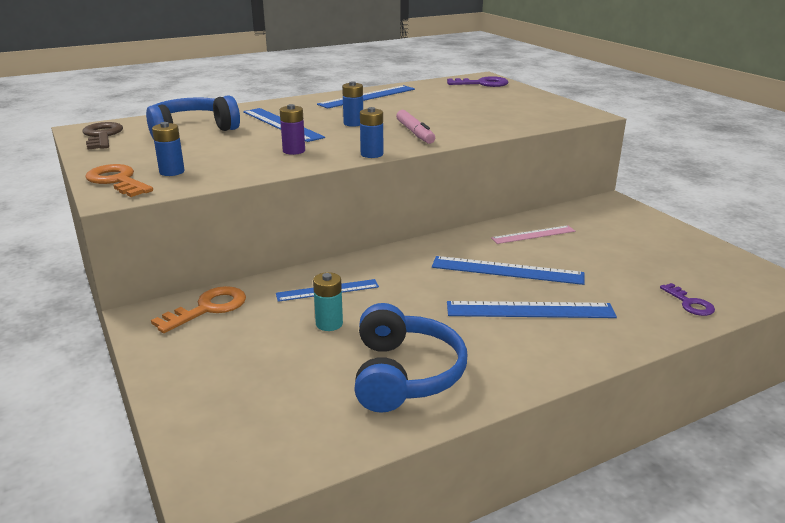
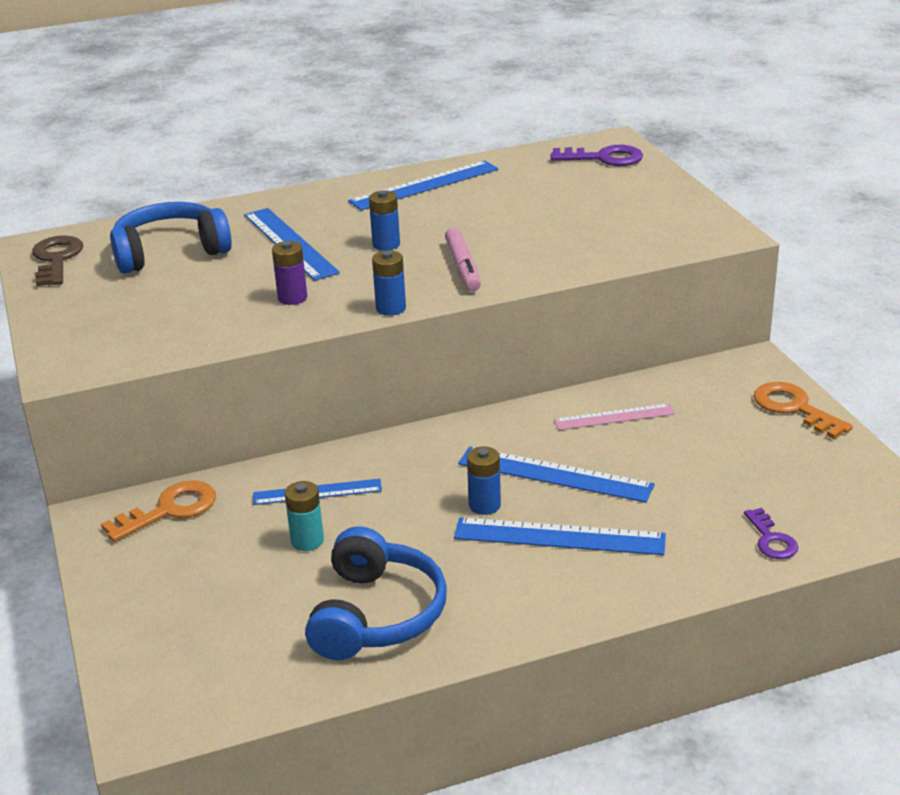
camera: 10 degrees right, 5 degrees up
orange key [85,164,153,197] -> orange key moved to [754,382,853,439]
blue battery [152,122,185,176] -> blue battery moved to [467,446,501,515]

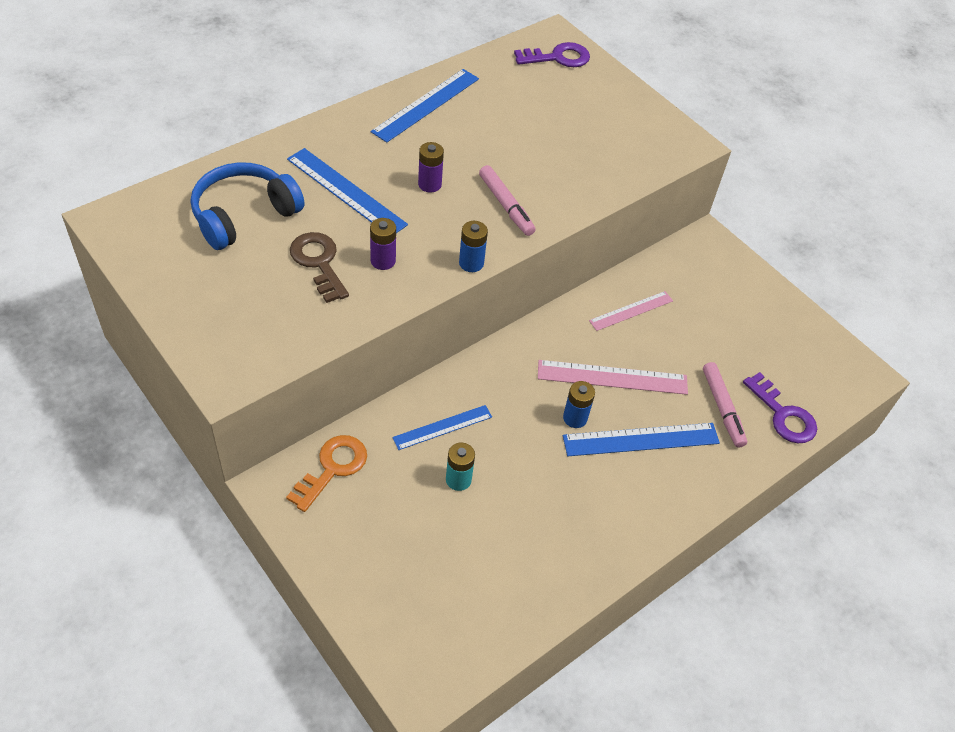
camera: 25 degrees left, 20 degrees up
brown key [32,235,83,286] -> brown key moved to [290,232,349,303]
blue headphones [305,526,447,660] -> none
blue battery [369,190,400,251] -> purple battery [418,142,444,192]
blue ruler [458,446,655,503] -> pink ruler [538,360,688,395]
purple key [744,508,799,559] -> purple key [743,372,817,443], size x1.55
orange key [754,382,853,439] -> none
none -> pink marker [703,362,747,448]

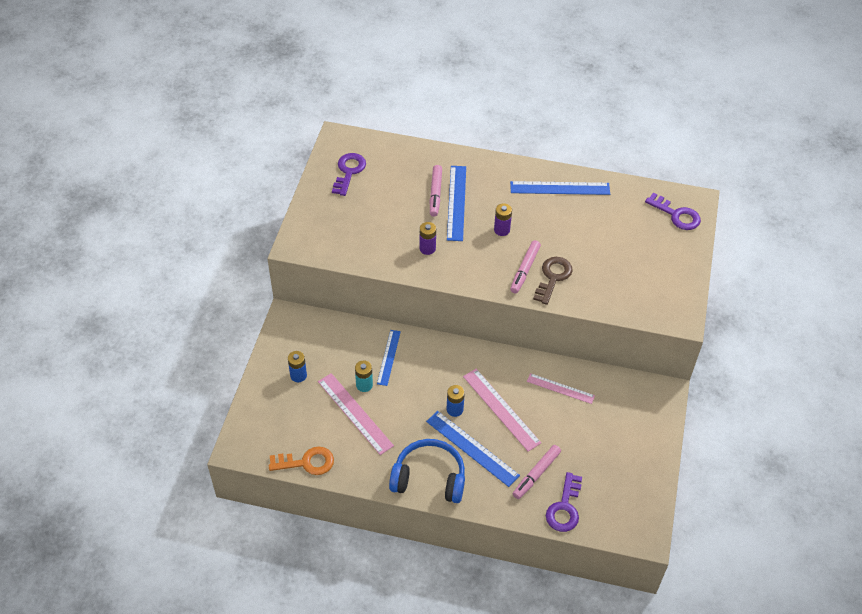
camera: 55 degrees right, 0 degrees up
blue headphones [191,162,305,250] -> blue headphones moved to [389,439,465,503]
orange key [286,435,367,512] -> orange key moved to [269,447,334,475]
brown key [290,232,349,303] -> brown key moved to [533,257,573,305]
blue ruler [392,405,492,450] -> blue ruler turned 75 degrees clockwise [377,330,401,386]
blue battery [459,221,488,272] -> blue battery moved to [288,351,307,382]
none -> pink ruler [318,373,394,455]
none -> purple key [332,153,366,196]
none -> pink marker [430,165,442,217]

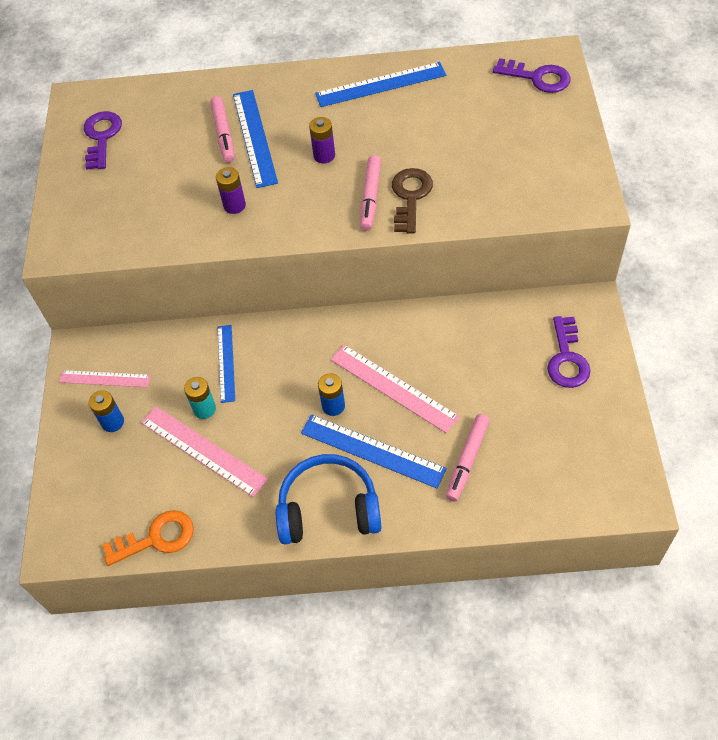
camera: 10 degrees left, 5 degrees up
pink ruler [527,373,595,404] -> pink ruler moved to [59,370,151,387]
purple key [546,472,582,532] -> purple key moved to [547,316,591,388]

